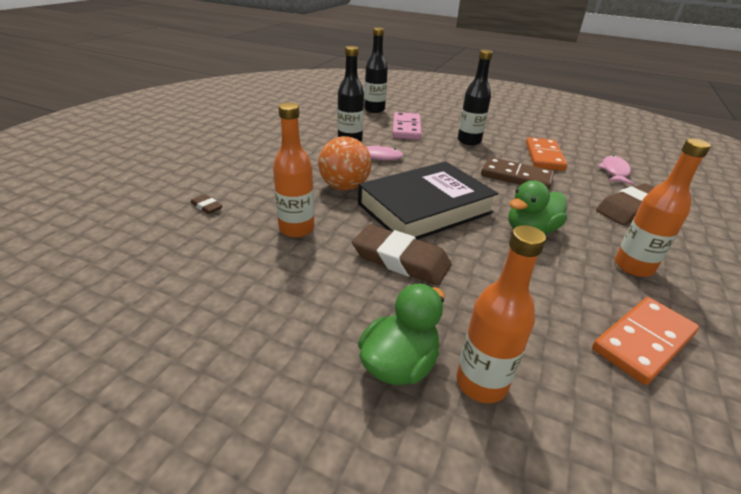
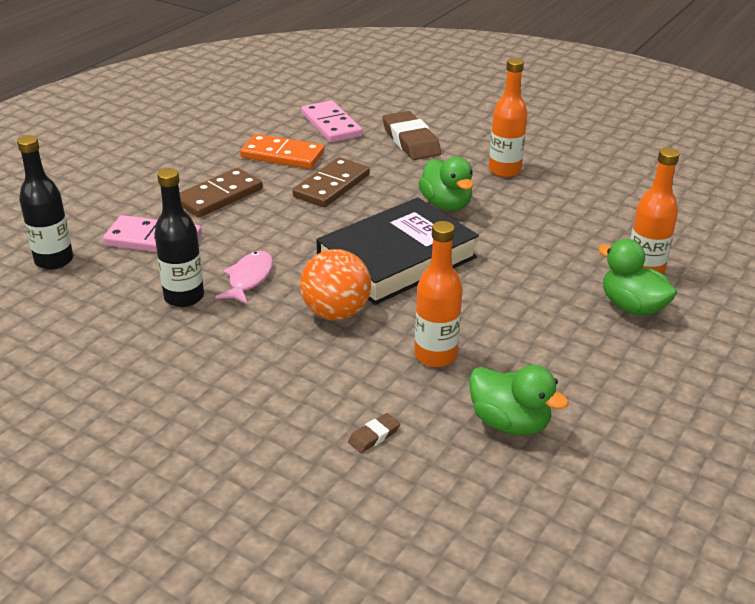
camera: 80 degrees left, 0 degrees up
brown eraser [352,224,451,285] -> none
black book [358,162,498,240] -> black book turned 75 degrees clockwise [316,197,479,305]
black bottle [458,49,493,145] -> brown domino [180,168,263,217]
orange domino [592,297,699,385] -> none
pink fish [597,155,634,185] -> pink domino [301,101,362,143]
none -> green duck [469,365,569,436]

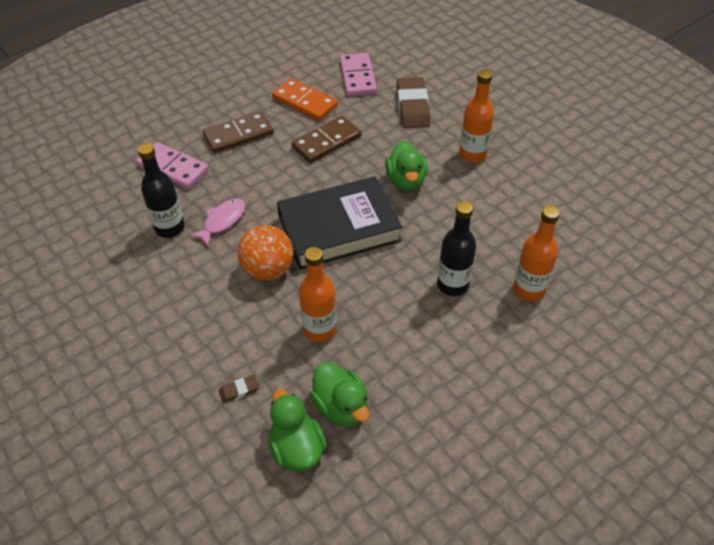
camera: 20 degrees right, 15 degrees up
black bottle [17,135,73,270] -> black bottle moved to [437,201,476,296]
green duck [598,239,677,316] -> green duck moved to [268,389,327,471]

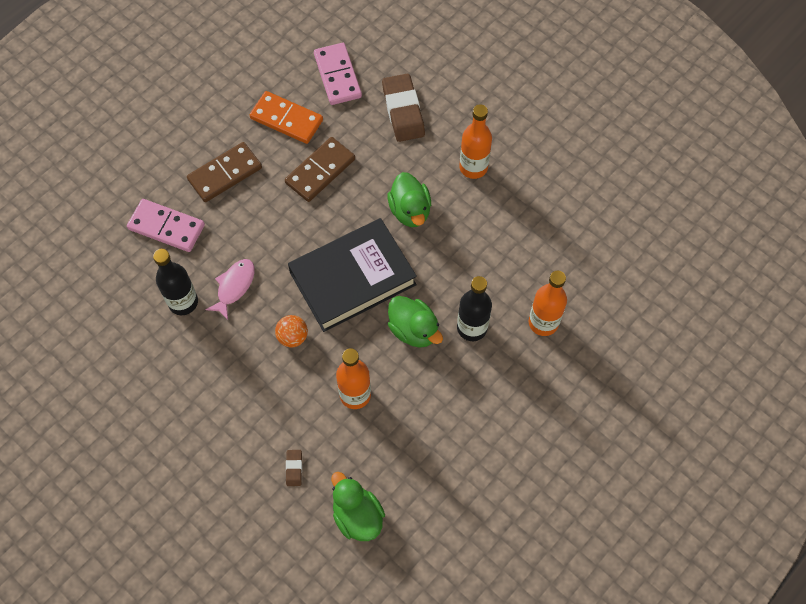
camera: 10 degrees left, 15 degrees up
brown eraser [219,375,259,403] -> brown eraser turned 60 degrees counterclockwise [286,450,302,486]
orange ball [238,225,293,281] -> orange ball [275,315,308,347], size x0.61
green duck [310,362,369,427] -> green duck moved to [388,296,443,348]

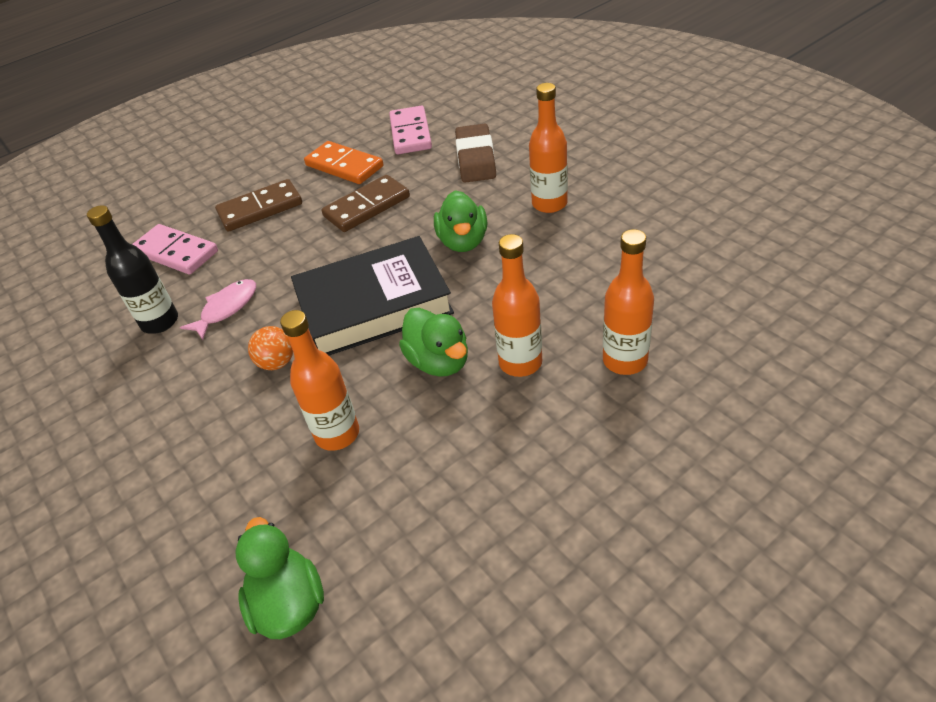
camera: 15 degrees right, 20 degrees down
brown eraser [286,450,302,486] -> none
black bottle [457,276,492,341] -> orange bottle [492,234,542,377]

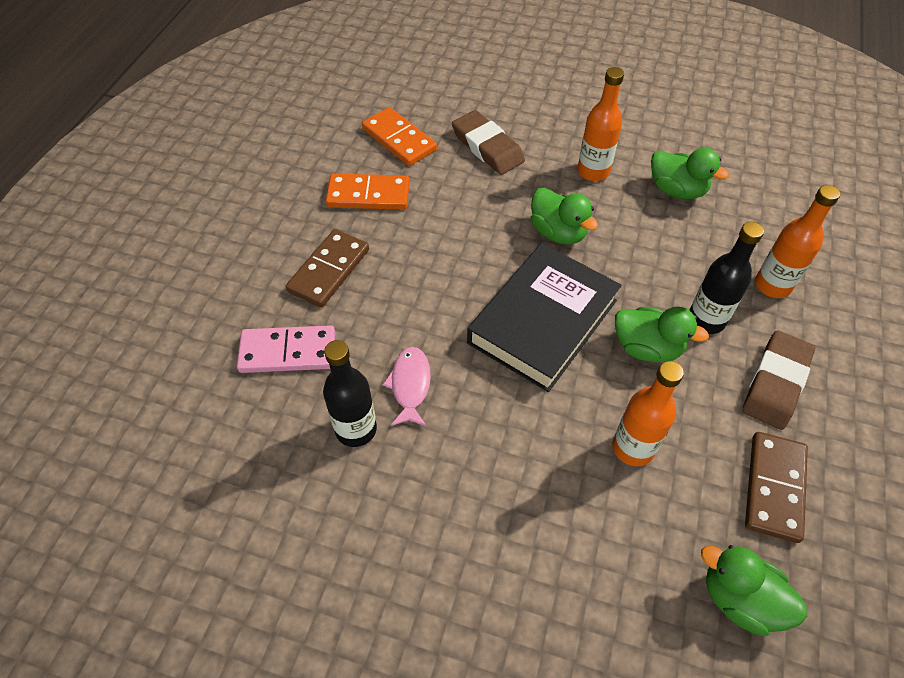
camera: 40 degrees left, 10 degrees up
orange ball [248,326,293,370] -> none
brown domino [322,175,410,232] -> brown domino moved to [745,432,808,543]
pink domino [389,106,432,154] -> orange domino [362,107,437,166]
orange bottle [492,234,542,377] -> black bottle [689,222,764,334]
none -> green duck [651,148,729,199]
none -> brown eraser [742,331,815,430]

